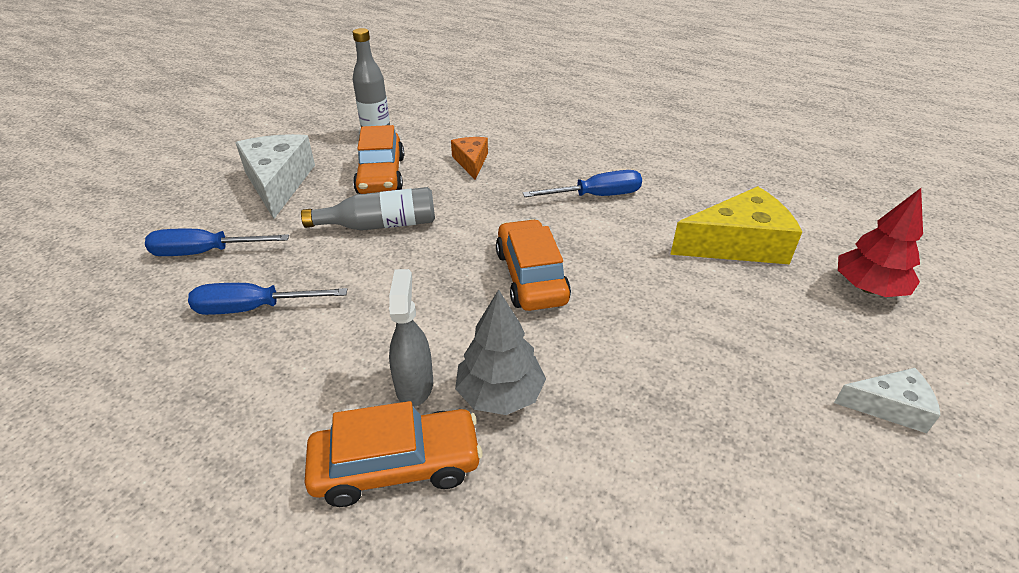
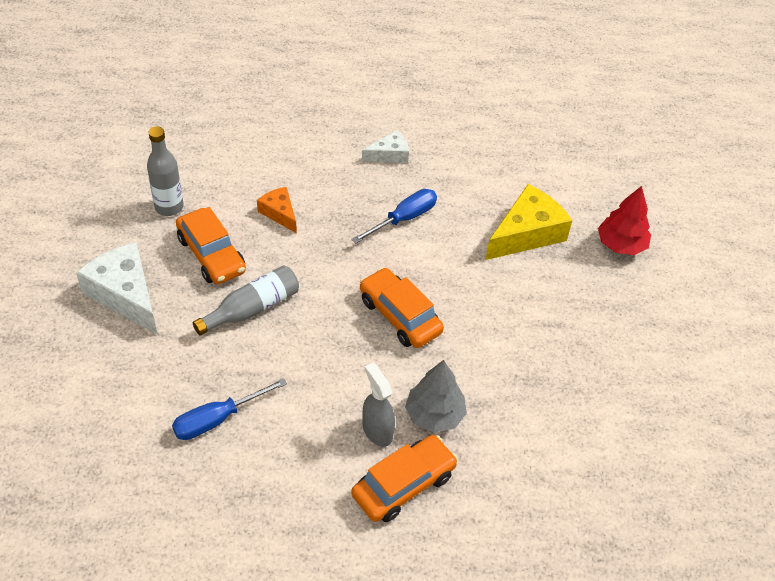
camera: 30 degrees left, 10 degrees up
blue screwdriver [145,229,289,256] -> none
white cheese [834,368,940,433] -> white cheese moved to [362,130,409,163]

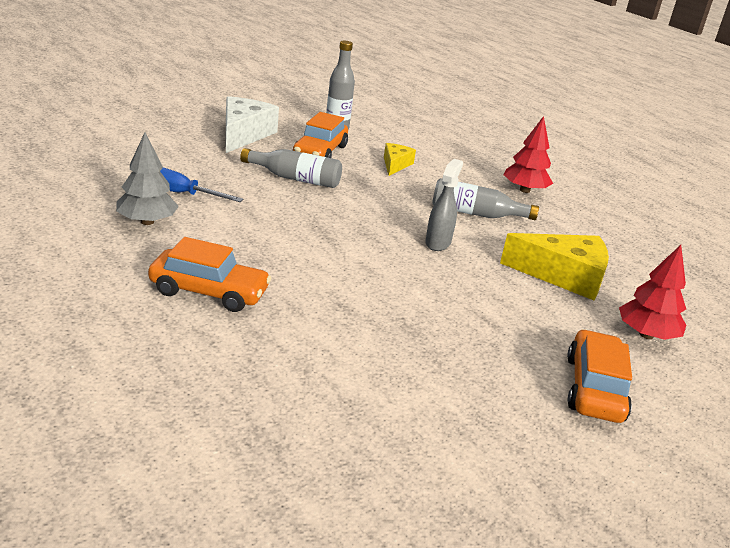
camera: 50 degrees right, 20 degrees down
orange cheese [257,187,297,233] -> yellow cheese [384,143,416,176]
blue screwdriver [352,189,437,244] -> grey bottle [432,178,539,220]
orange car [360,267,444,348] -> orange car moved to [567,329,632,423]
white cheese [362,130,409,163] -> red tree [504,116,553,193]
grey spray bottle [362,363,395,447] -> grey spray bottle moved to [425,159,463,251]
grey tree [405,360,467,433] -> grey tree moved to [116,132,179,225]

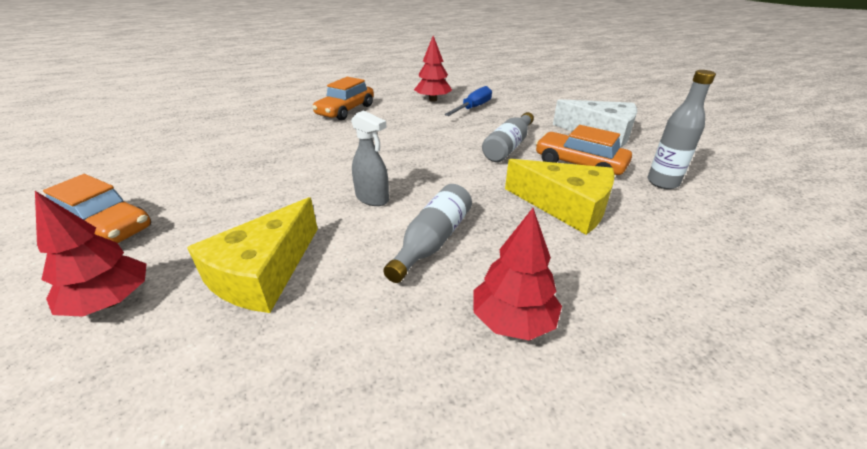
camera: 110 degrees right, 5 degrees up
grey tree [116,132,179,225] -> red tree [414,36,452,102]
yellow cheese [384,143,416,176] -> yellow cheese [505,159,615,235], size x1.80

